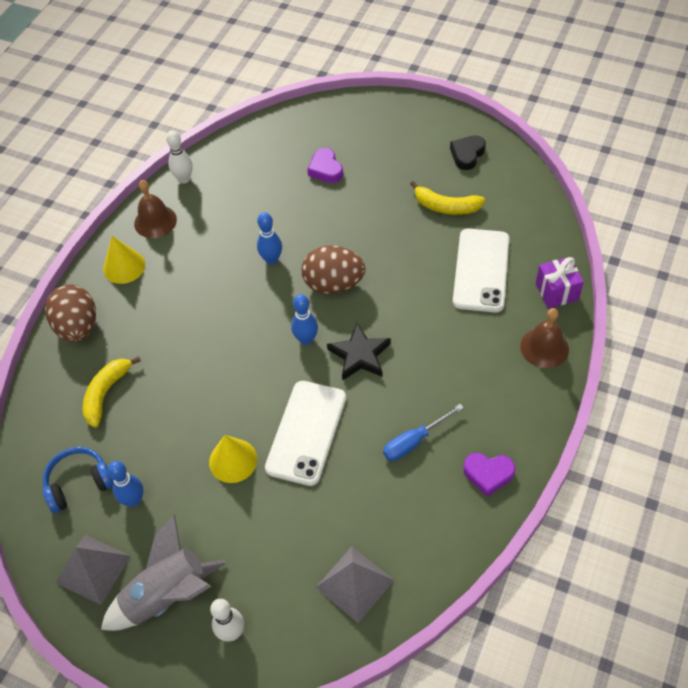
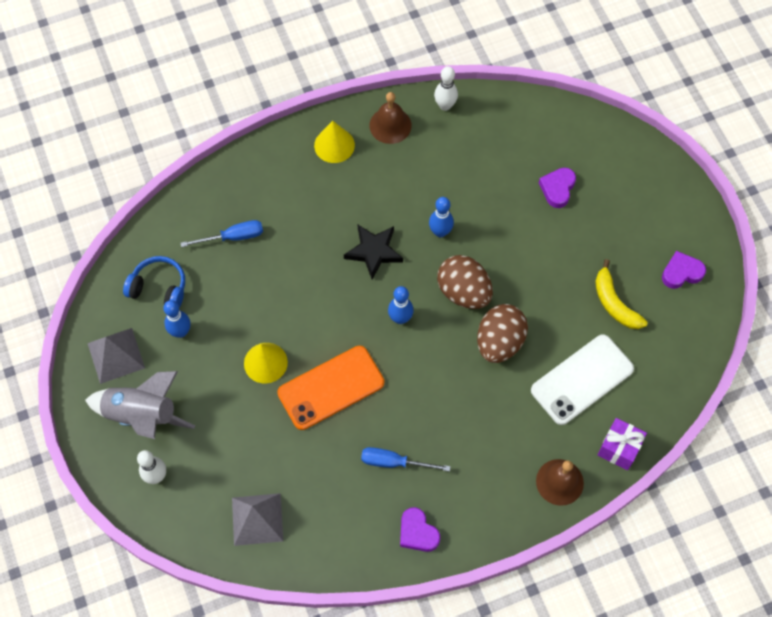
camera: 40 degrees right, 10 degrees up
brown egg [45,285,96,342] -> brown egg moved to [477,304,528,363]
yellow banana [83,356,141,427] -> blue screwdriver [181,220,263,247]
white phone [265,381,346,486] -> orange phone [277,346,384,430]
black star [327,323,391,381] -> black star moved to [344,225,403,279]
black heart [450,135,486,170] -> purple heart [662,251,706,289]

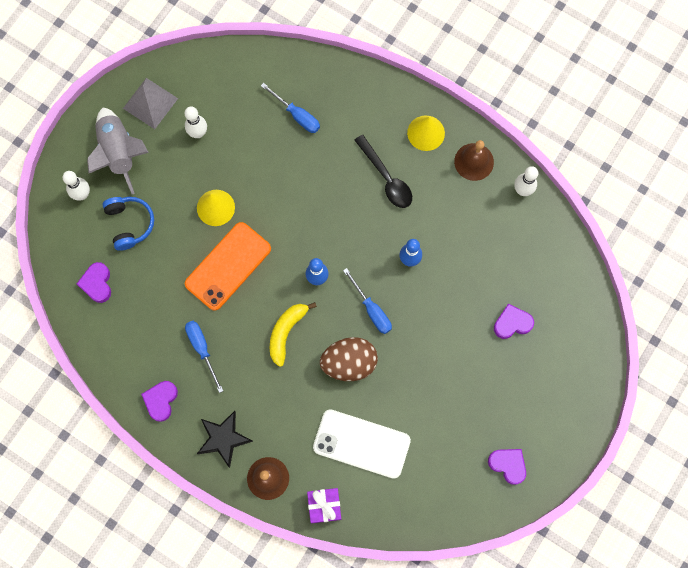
camera: 55 degrees right, 10 degrees up
blue headphones [123,256,185,308] -> blue headphones moved to [103,197,154,251]
blue bowling pin [163,300,191,338] -> white bowling pin [185,106,207,138]
grey pyramid [232,493,283,546] -> purple heart [77,262,111,303]
orange phone [277,346,384,430] -> orange phone turned 75 degrees counterclockwise [185,222,271,311]
black star [344,225,403,279] -> black star moved to [197,411,253,468]
brown egg [437,255,493,309] -> blue screwdriver [343,268,392,334]
yellow banana [595,259,648,329] -> yellow banana moved to [270,302,317,367]
none -> black spoon [355,135,412,208]

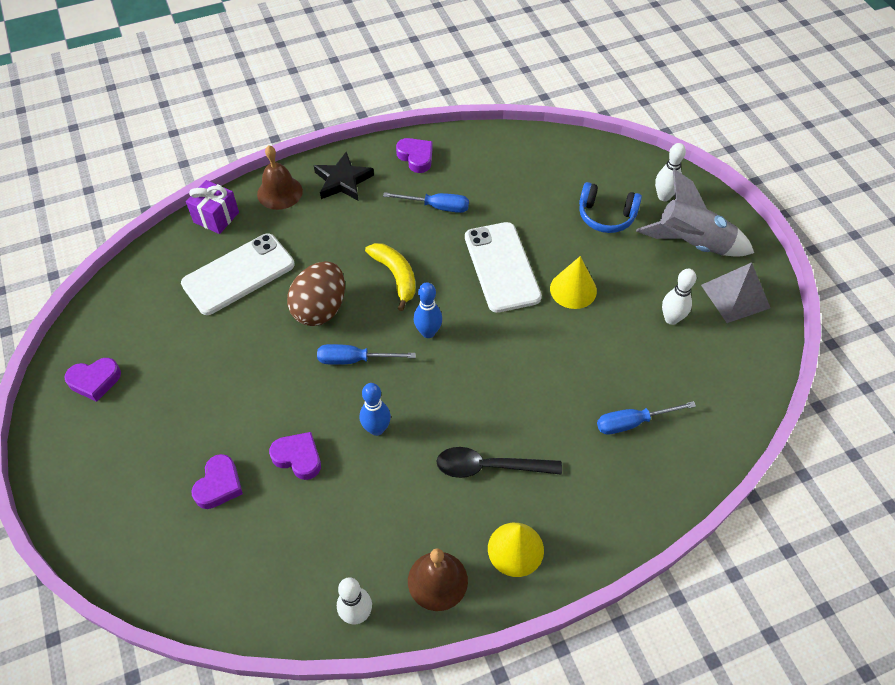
camera: 125 degrees right, 20 degrees down
purple heart [77,262,111,303] -> purple heart moved to [269,432,321,480]
orange phone [185,222,271,311] -> white phone [465,222,542,313]

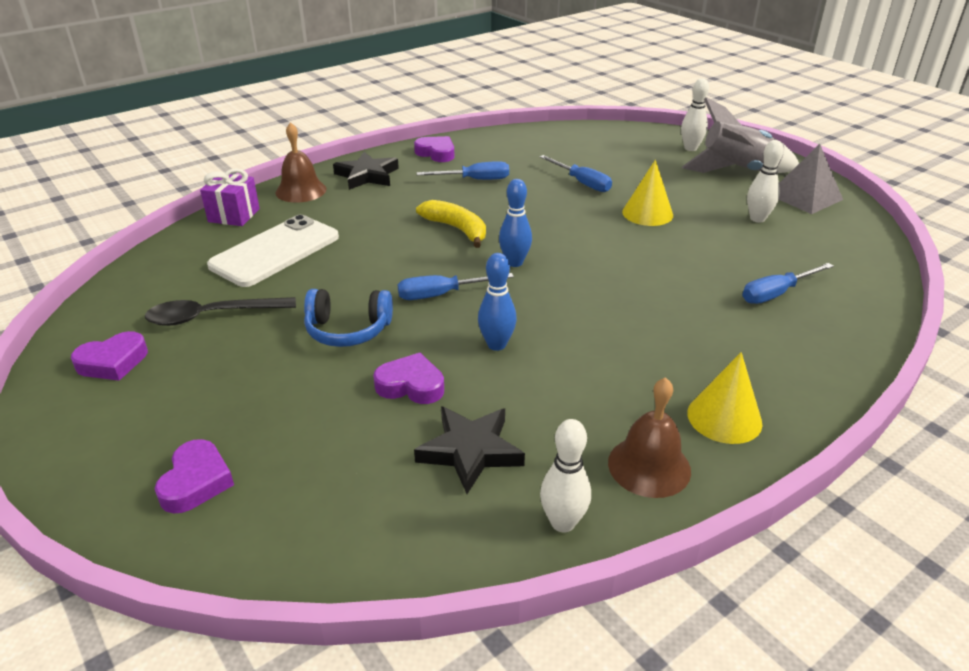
camera: 15 degrees left, 20 degrees down
purple heart [191,454,243,509] -> purple heart moved to [154,439,234,514]
brown egg [287,261,345,326] -> none
black spoon [436,447,562,478] -> black spoon moved to [145,297,296,326]
white phone [465,222,542,313] -> none
blue headphones [579,182,642,233] -> blue headphones moved to [304,289,393,347]
none -> black star [414,406,525,494]
none -> blue screwdriver [540,155,612,192]

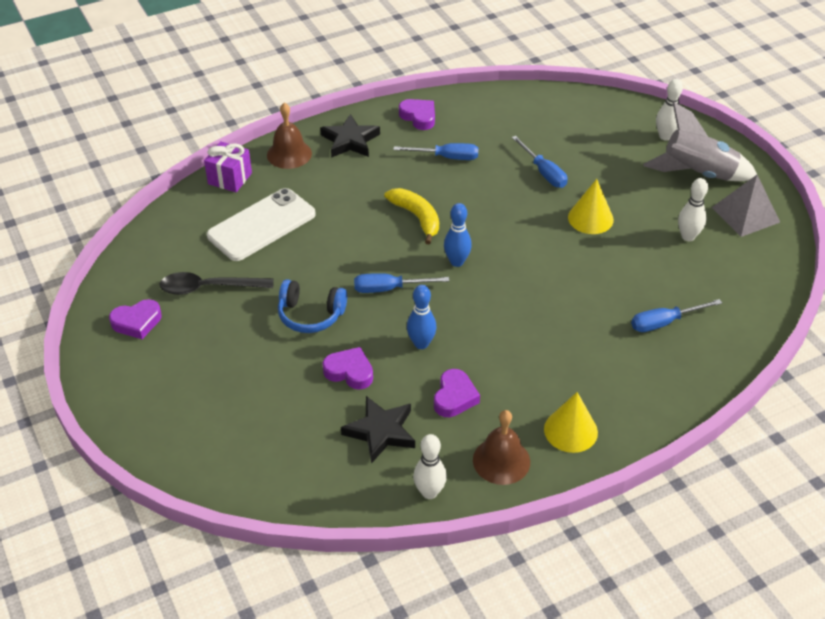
camera: 10 degrees right, 10 degrees up
purple heart [154,439,234,514] -> purple heart moved to [434,369,480,417]

